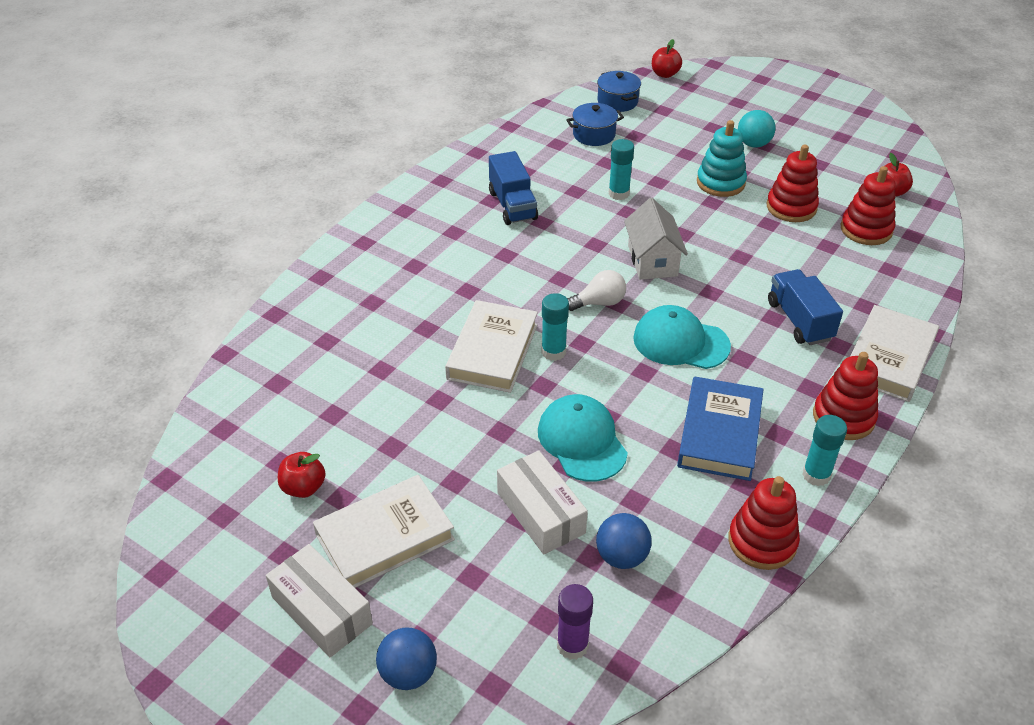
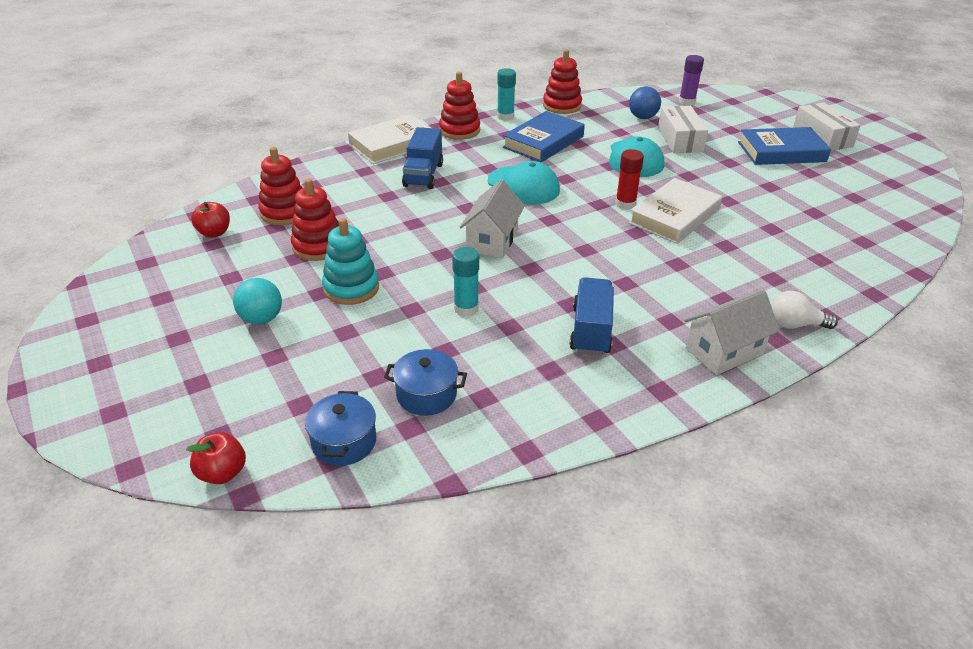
camera: 155 degrees left, 5 degrees down
red apple [278,452,326,498] -> none
white book [313,475,455,588] -> blue book [738,127,831,165]
blue ball [376,628,437,690] -> none
turquoise glue stick [541,293,569,361] -> red glue stick [615,149,644,210]
white light bulb [567,270,626,311] -> white light bulb moved to [771,291,838,329]
none -> white house [684,290,780,375]

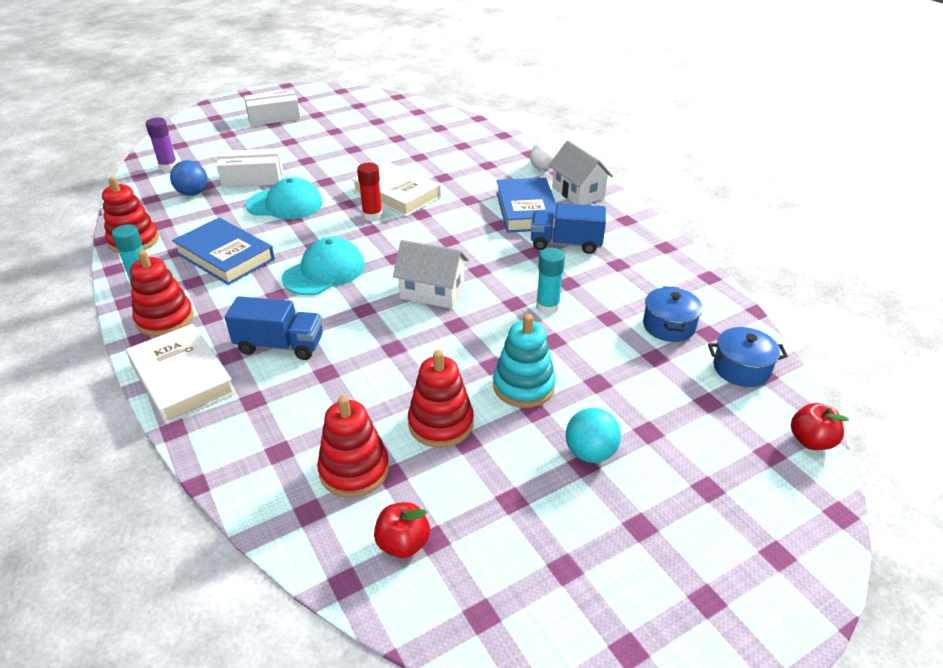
camera: 90 degrees left, 0 degrees up
blue book [738,127,831,165] -> blue book moved to [496,177,556,233]

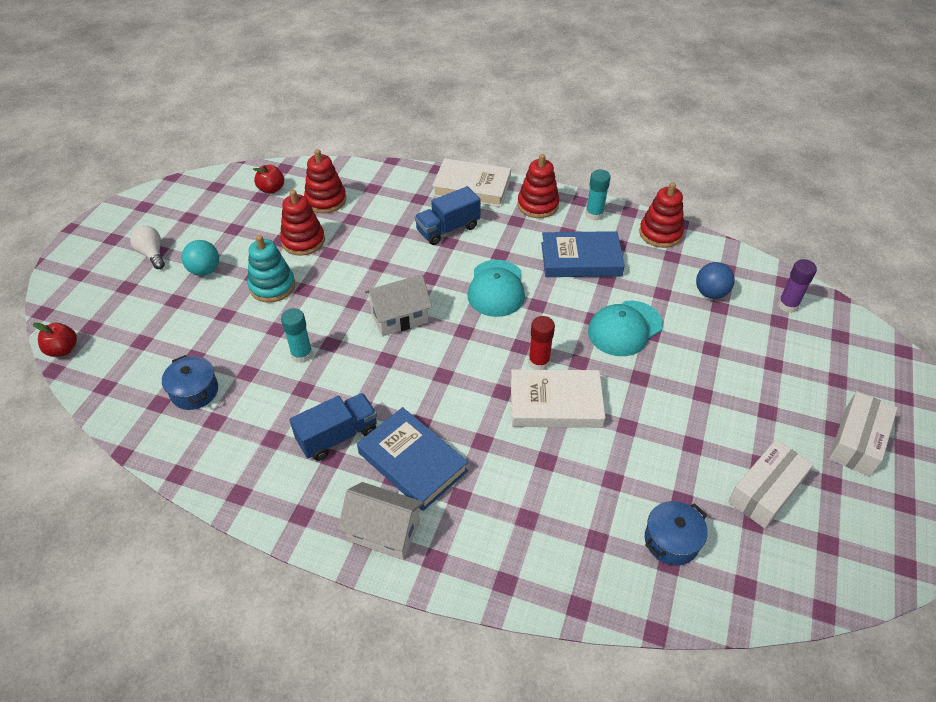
camera: 140 degrees right, 10 degrees up
white box [217,148,283,187] -> white box moved to [728,440,813,528]
white light bulb [530,142,557,170] -> white light bulb moved to [130,226,165,269]
blue pot [708,327,788,387] -> blue pot moved to [645,501,708,565]

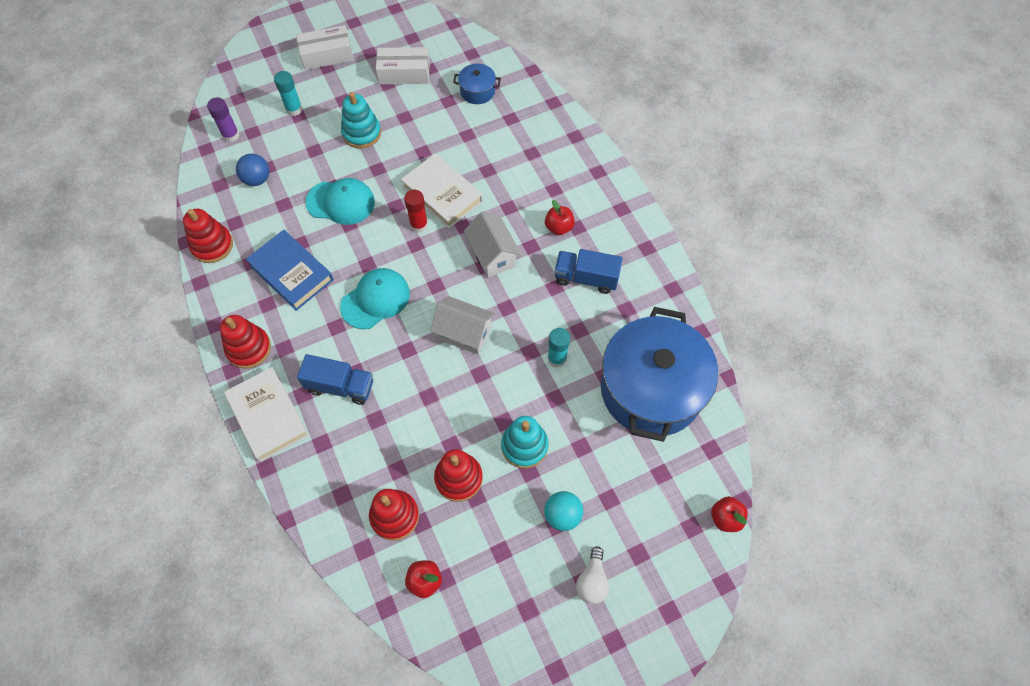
camera: 135 degrees left, 15 degrees up
blue pot [162,355,218,410] -> blue pot [601,307,718,442], size x2.44
white house [338,482,424,560] -> white house moved to [464,212,521,278]
blue book [357,407,468,511] -> red apple [545,200,575,235]
turquoise glue stick [586,169,611,221] -> turquoise glue stick moved to [274,71,303,116]
none -> turquoise stacking toy [341,92,381,149]

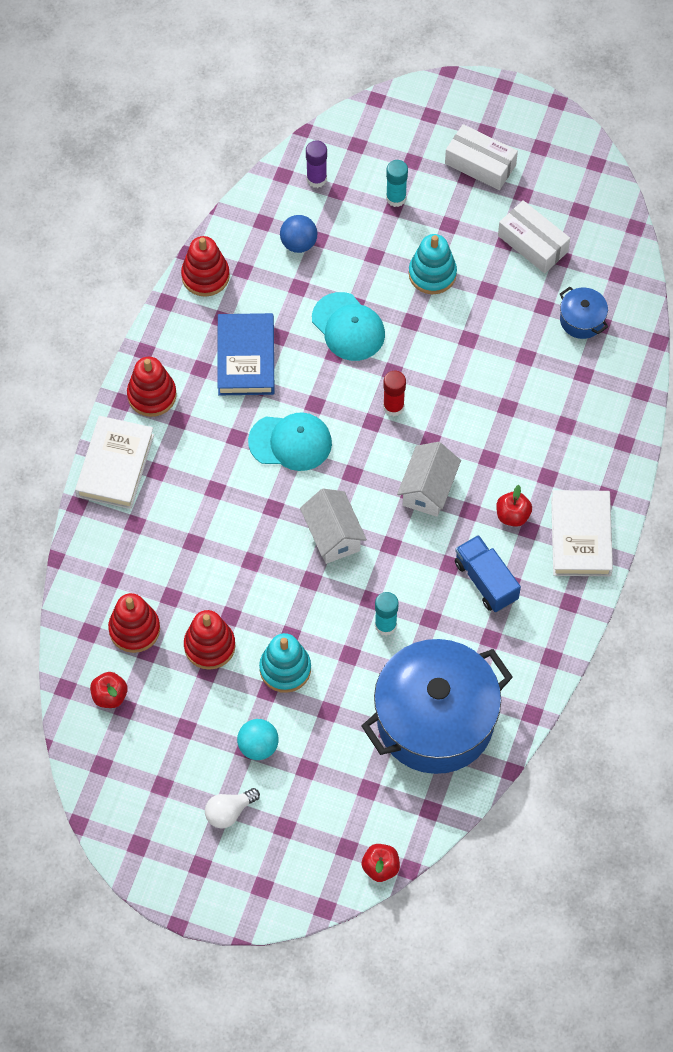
camera: 45 degrees right, 0 degrees up
blue truck [297,354,373,405] -> none
white book [401,154,483,228] -> white book moved to [551,490,613,576]

